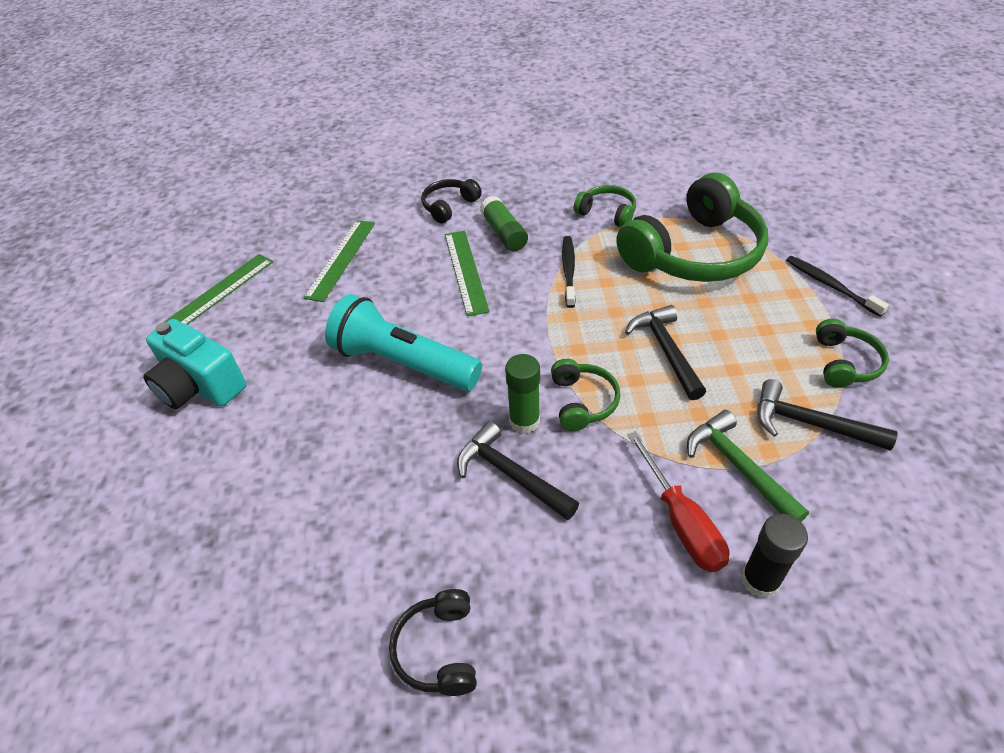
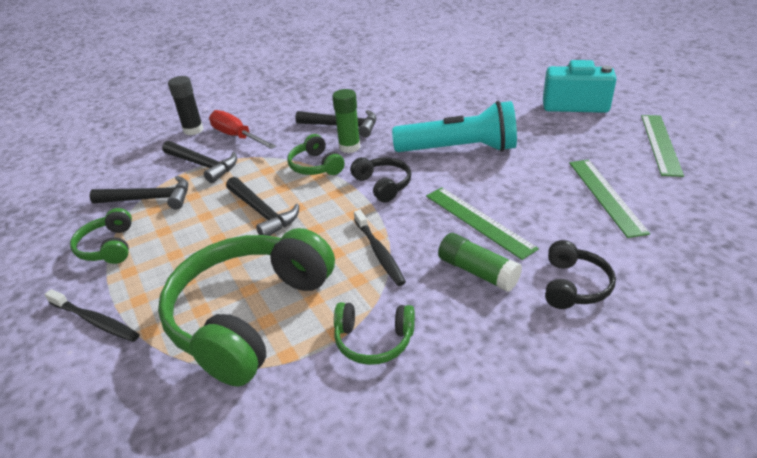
camera: 155 degrees right, 10 degrees down
black headphones [389,589,477,696] -> black headphones moved to [350,157,411,202]
green hammer [687,410,809,522] -> black hammer [162,141,237,183]

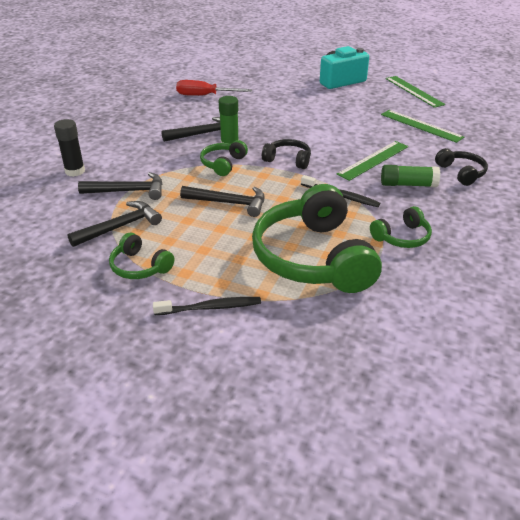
camera: 40 degrees left, 0 degrees up
red screwdriver [209,110,276,149] -> red screwdriver moved to [176,80,252,96]
green headphones [288,134,345,175] -> green headphones turned 90 degrees clockwise [200,140,248,176]
turquoise flashlight [392,101,517,152] -> none
green ruler [426,187,539,260] -> green ruler turned 60 degrees counterclockwise [336,141,408,181]

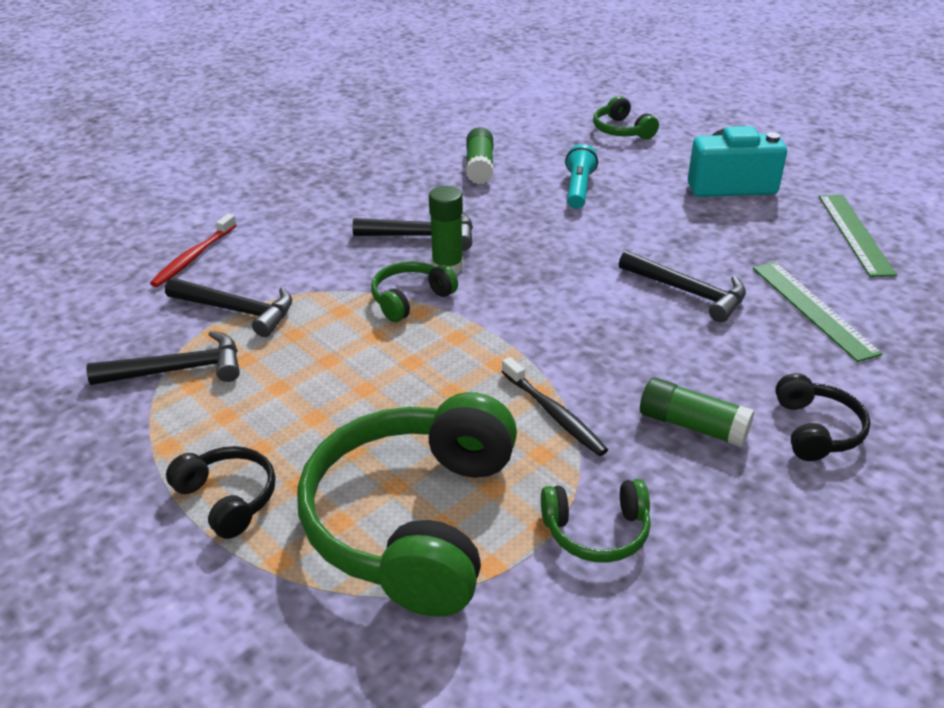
camera: 25 degrees right, 0 degrees up
black glue stick [54,119,85,177] -> red toothbrush [150,214,237,287]
green headphones [109,233,174,279] -> green headphones moved to [593,96,659,139]
black toothbrush [153,297,261,315] -> none
red screwdriver [176,80,252,96] -> green glue stick [466,127,494,184]
black hammer [180,186,265,217] -> black hammer moved to [619,250,746,322]
black headphones [262,139,311,169] -> black headphones moved to [166,446,275,539]
green ruler [336,141,408,181] -> none
none -> turquoise flashlight [565,144,598,209]

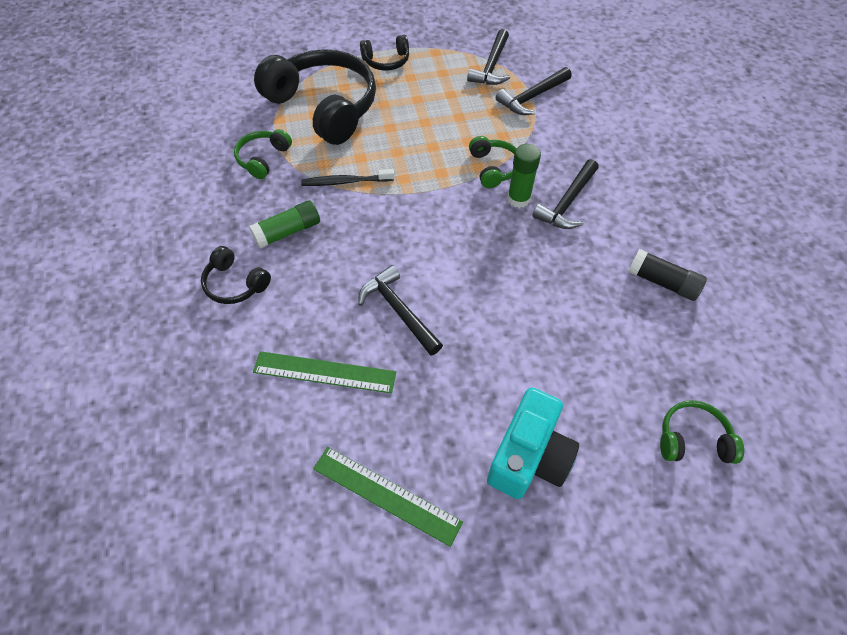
camera: 120 degrees right, 20 degrees up
red toothbrush [150,214,237,287] -> none
green headphones [297,392,517,617] -> black headphones [254,49,376,145]
green glue stick [466,127,494,184] -> black glue stick [628,249,707,301]
turquoise flashlight [565,144,598,209] -> none
black hammer [619,250,746,322] -> black hammer turned 75 degrees clockwise [358,265,443,356]

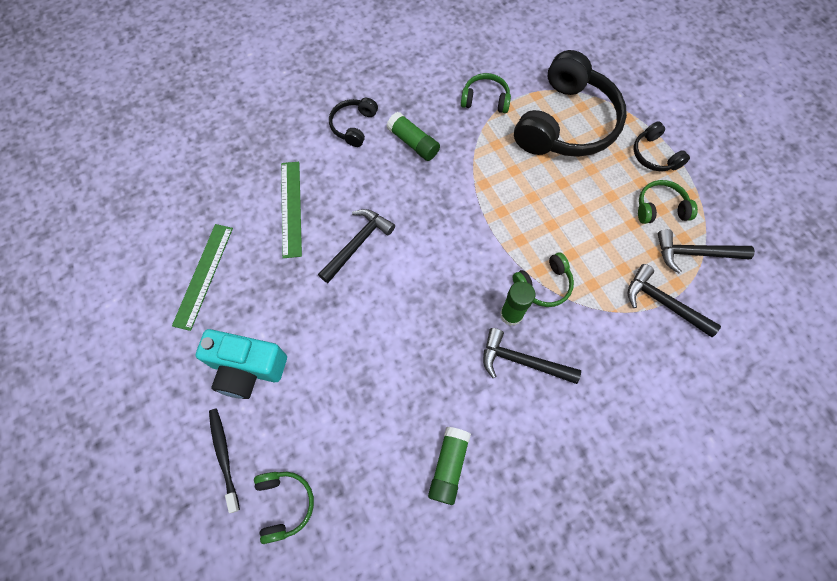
camera: 75 degrees right, 10 degrees up
black toothbrush [301,169,394,186] -> black toothbrush moved to [209,408,240,513]
black glue stick [628,249,707,301] -> green glue stick [428,427,471,505]
none -> green headphones [638,180,698,224]

